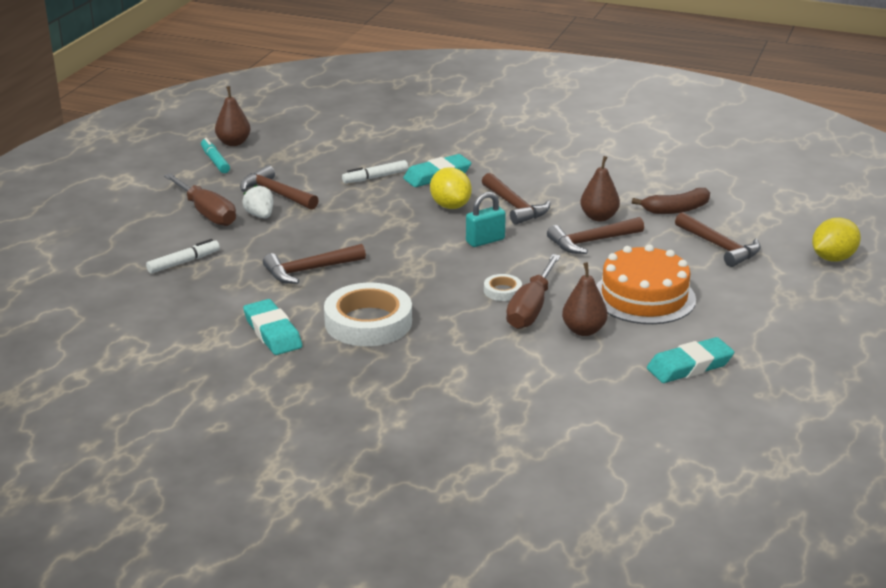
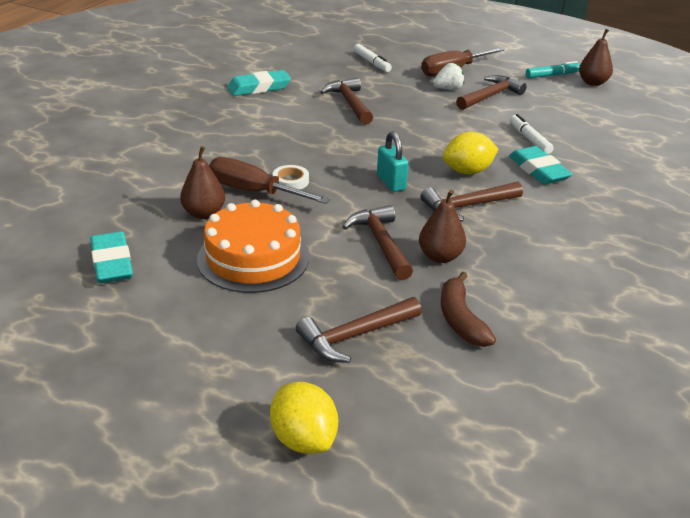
camera: 95 degrees right, 5 degrees up
white tape [324,283,412,346] -> none

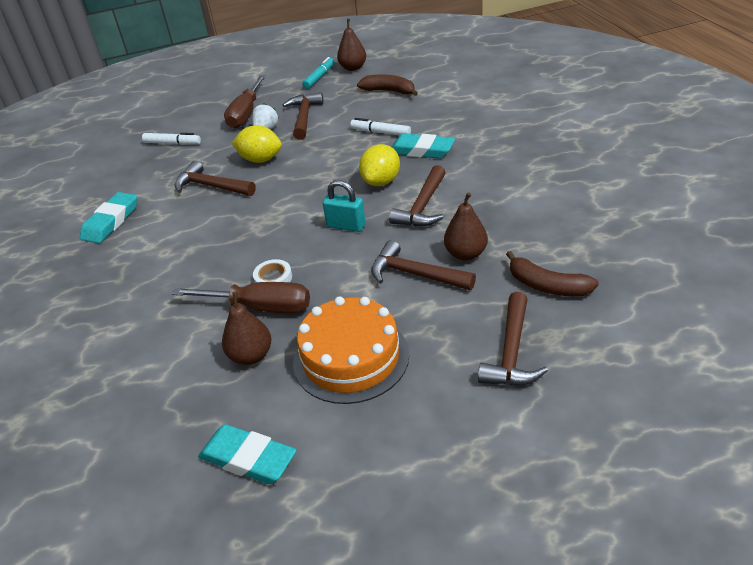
camera: 40 degrees left, 5 degrees up
brown screwdriver [209,157,330,204] -> brown screwdriver turned 150 degrees counterclockwise [172,282,310,313]
yellow lemon [270,382,338,454] -> yellow lemon moved to [232,125,282,163]
none -> brown banana [357,74,418,96]

